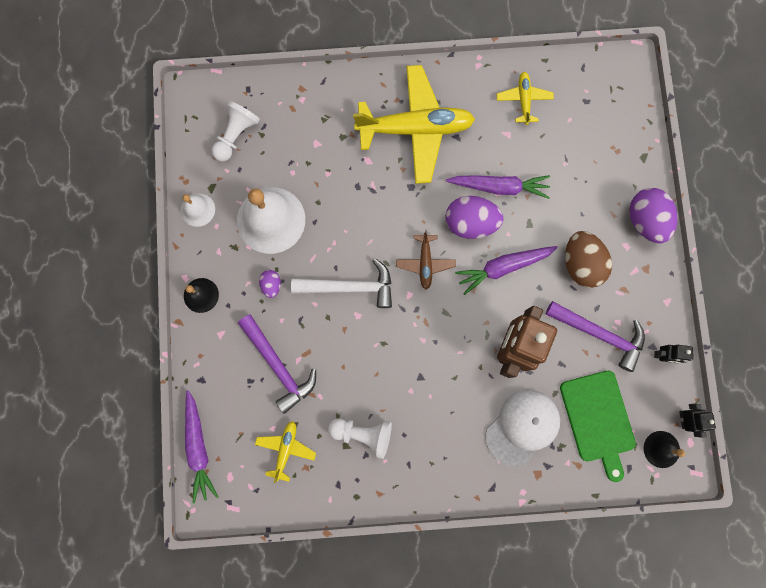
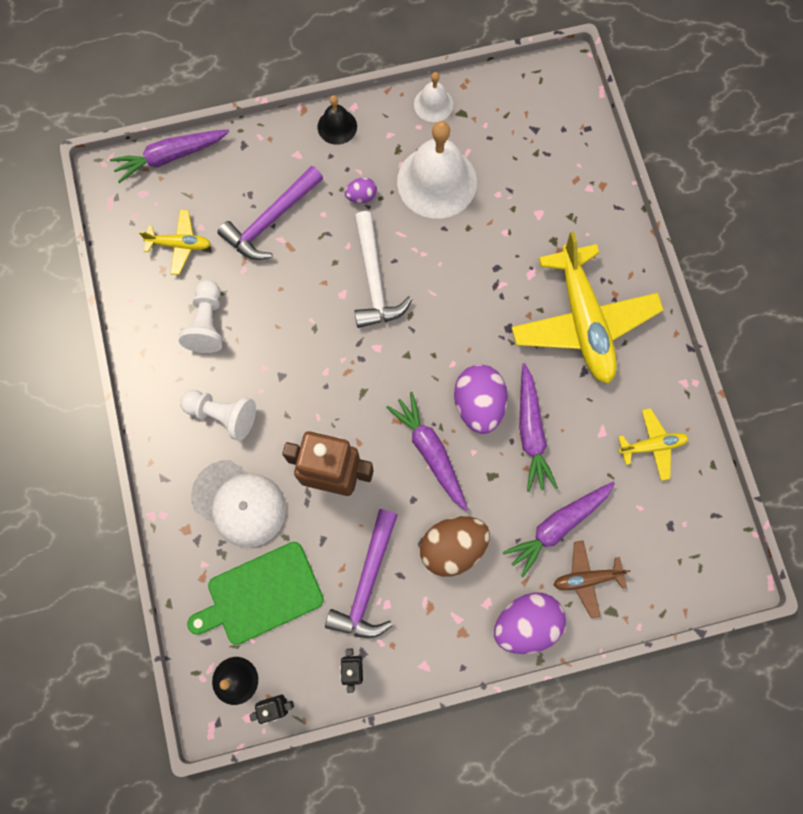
camera: 80 degrees right, 5 degrees down
white pawn [211,101,260,162] -> white pawn moved to [180,390,256,441]
brown plane [396,230,456,290] -> brown plane moved to [554,540,631,618]
none -> purple carrot [503,482,615,577]

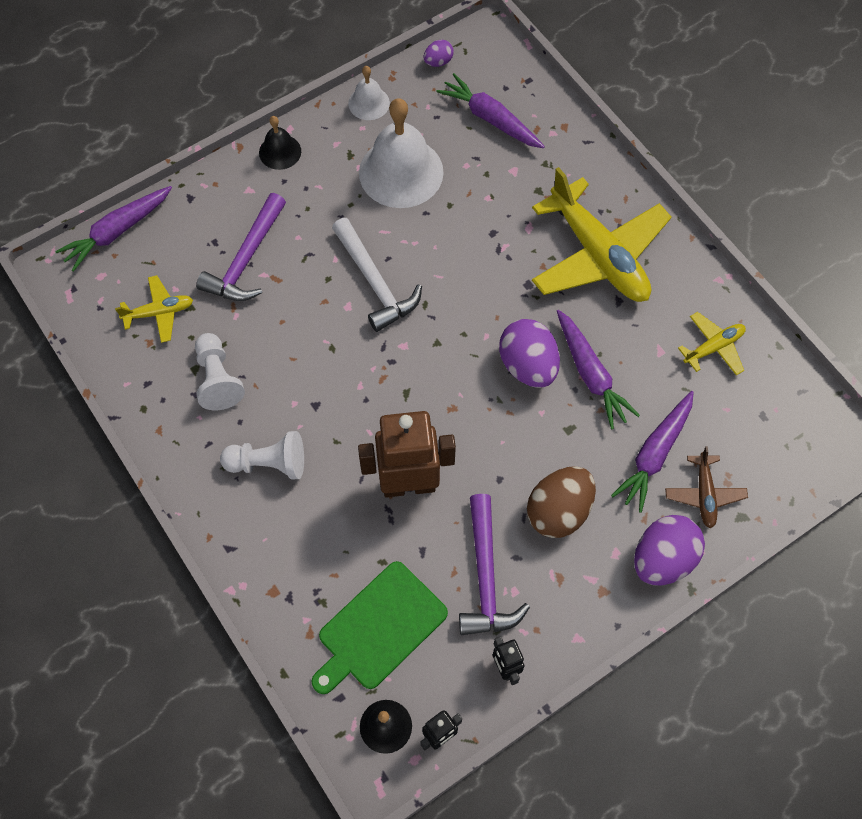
camera: 20 degrees left, 10 degrees down
white cap [191,460,286,547] -> none
purple egg [344,178,377,203] -> purple egg moved to [424,40,454,67]
purple carrot [386,392,468,511] -> purple carrot moved to [436,73,545,148]
brown plane [554,540,631,618] -> brown plane turned 60 degrees counterclockwise [665,446,748,528]

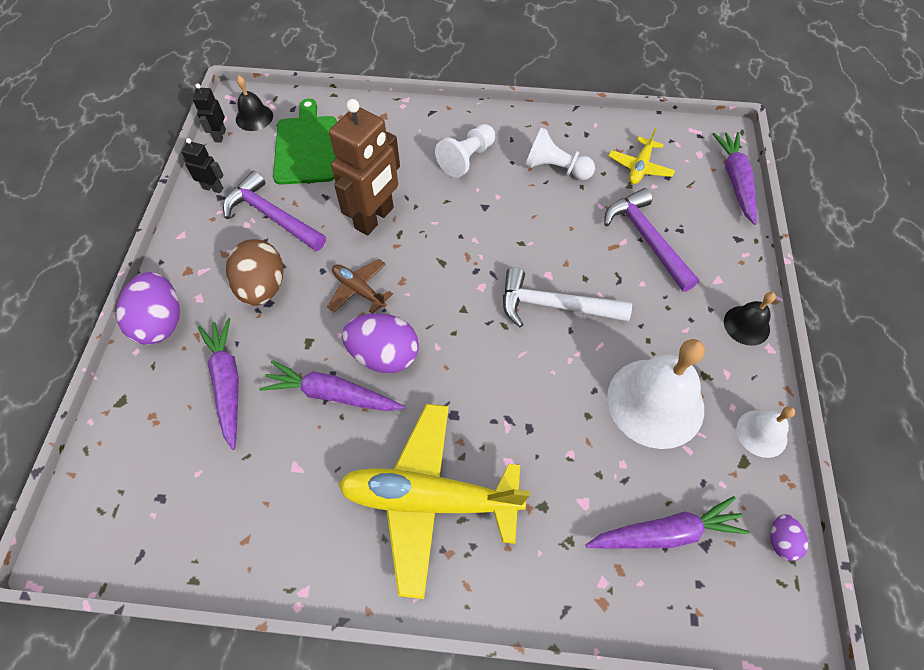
camera: 130 degrees right, 5 degrees down
brown plane [665,446,748,528] -> brown plane moved to [327,259,393,314]
yellow plane [678,312,746,376] -> none

